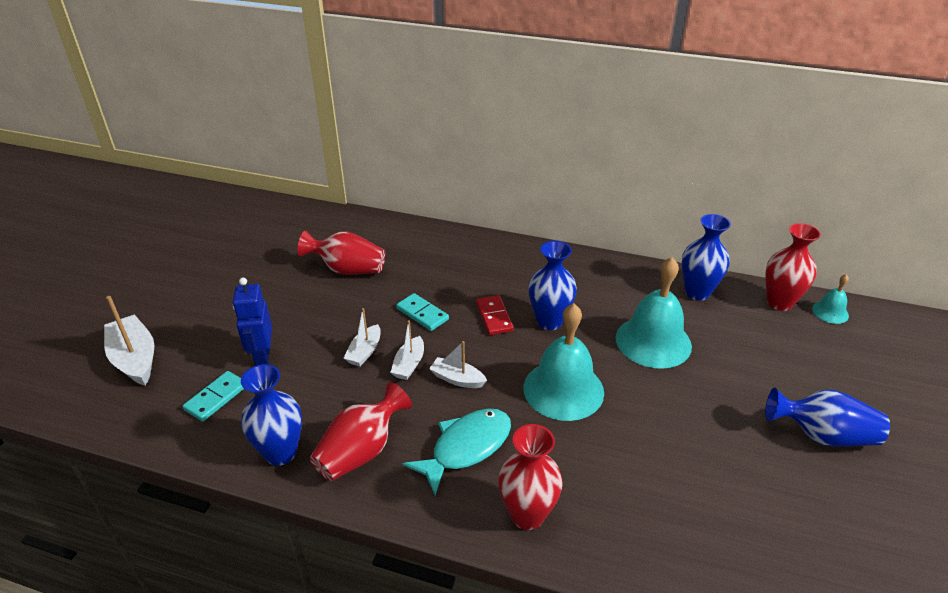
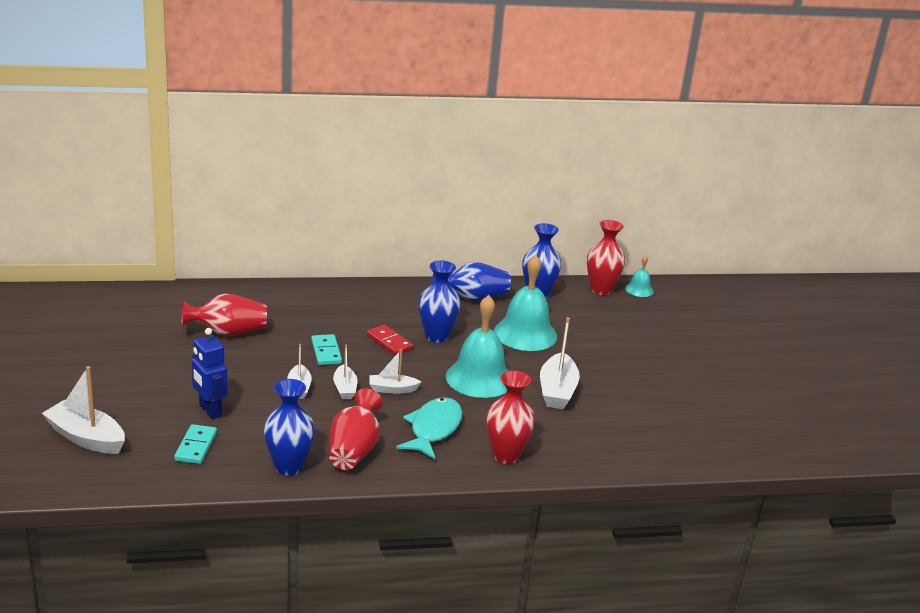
camera: 30 degrees left, 10 degrees down
turquoise domino [396,293,449,331] -> turquoise domino turned 60 degrees clockwise [311,334,342,365]
blue vase [765,387,890,447] -> blue vase moved to [432,262,511,301]
none -> white boat [540,317,580,409]

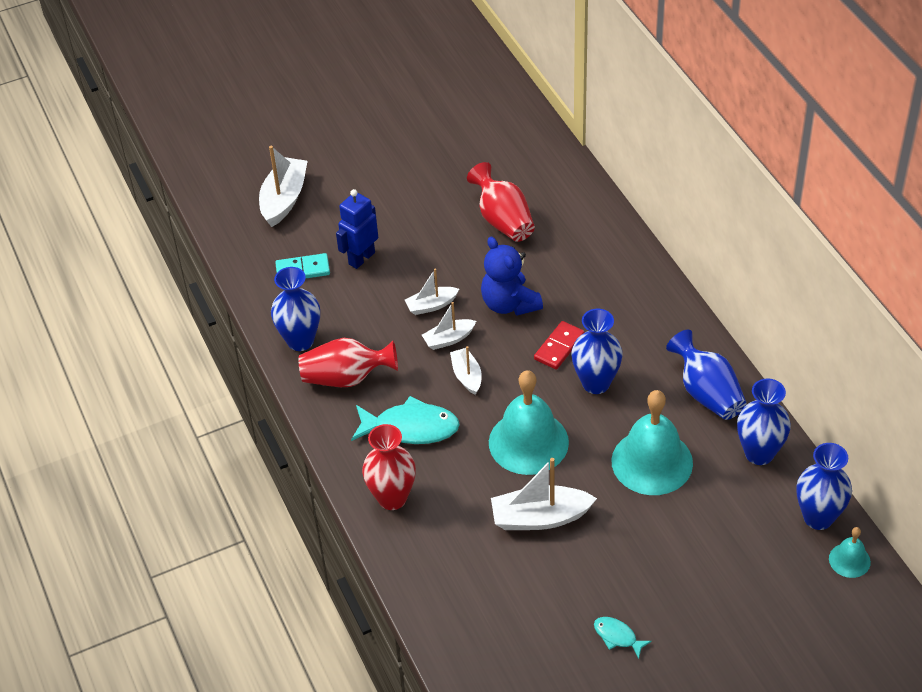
camera: 80 degrees right, 20 degrees up
turquoise domino [311,334,342,365] -> blue teddy bear [481,237,543,316]
red vase [587,220,625,295] -> blue vase [797,443,852,530]
none -> turquoise fish [594,617,652,659]

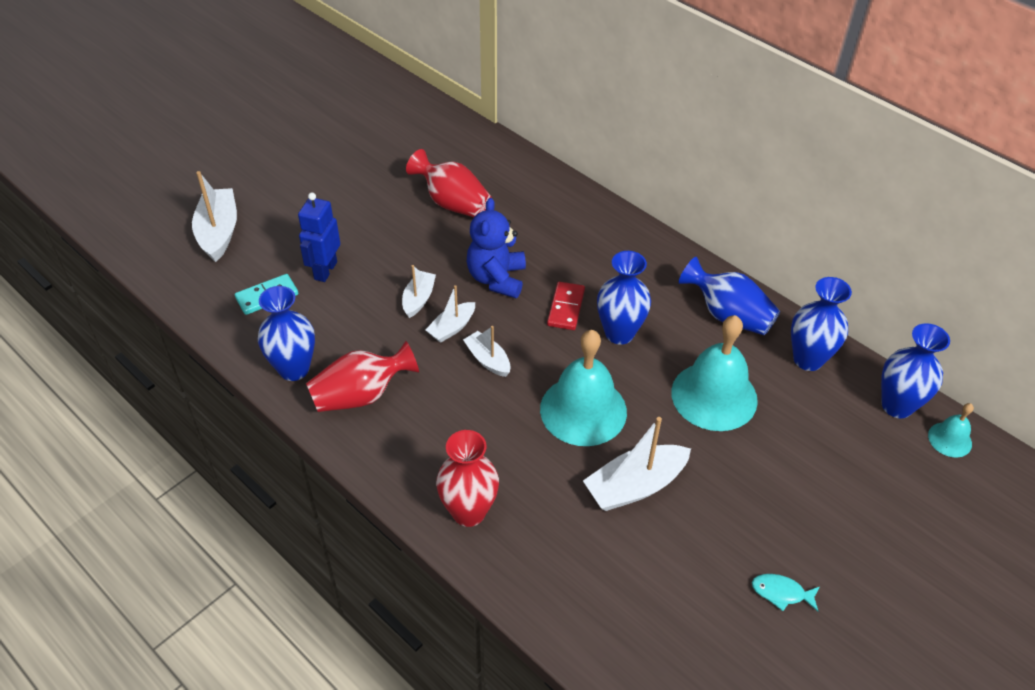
camera: 25 degrees left, 0 degrees up
turquoise fish [351,396,460,444] -> none
white boat [405,268,459,315] -> white boat turned 150 degrees clockwise [402,265,436,318]
blue teddy bear [481,237,543,316] -> blue teddy bear turned 60 degrees clockwise [467,198,526,298]

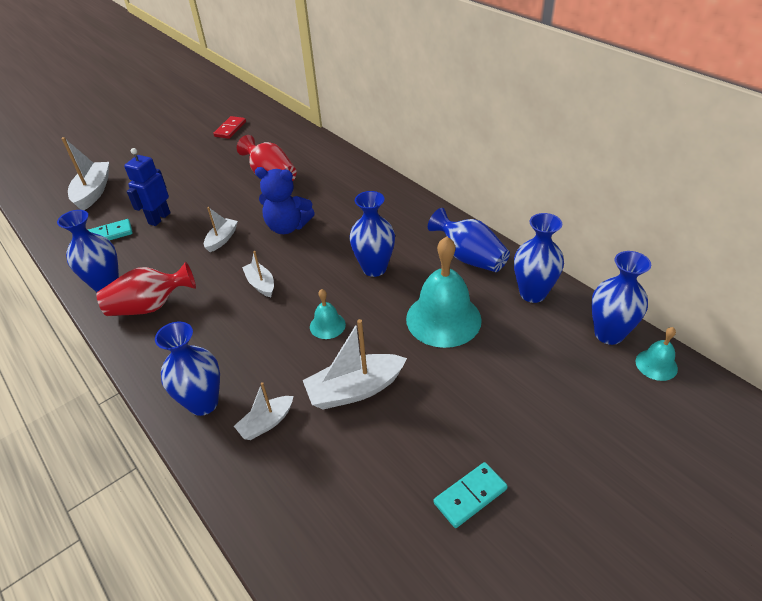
camera: 10 degrees right, 5 degrees down
white boat [425,285,475,343] -> white boat moved to [234,382,294,440]
red vase [436,430,499,527] -> blue vase [155,321,220,416]
blue teddy bear [467,198,526,298] -> blue teddy bear turned 90 degrees counterclockwise [255,167,315,234]
turquoise bell [540,330,627,446] -> turquoise bell [310,289,346,339], size x0.48
red domino [547,282,585,330] -> red domino moved to [213,116,246,139]
turquoise fish [752,574,820,611] -> turquoise domino [433,462,508,528]

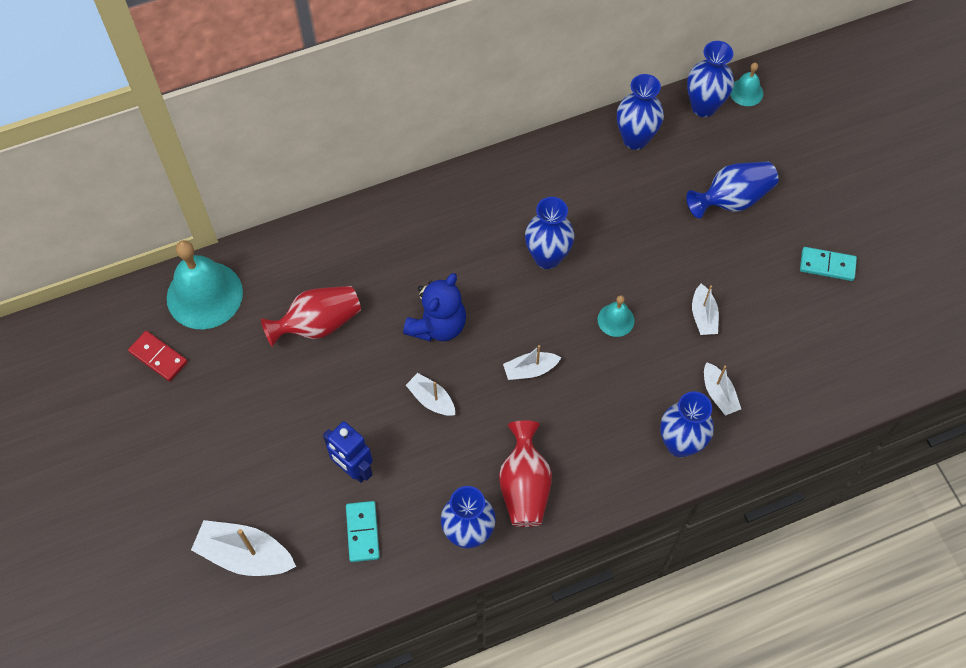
camera: 75 degrees left, 20 degrees up
white boat [303,319,407,409] -> white boat [692,284,719,335], size x0.59
turquoise bell [406,236,482,348] -> turquoise bell moved to [167,240,243,329]
blue vase [428,208,510,272] -> blue vase moved to [686,162,779,218]
turquoise domino [433,462,508,528] -> turquoise domino turned 60 degrees counterclockwise [800,247,857,281]

